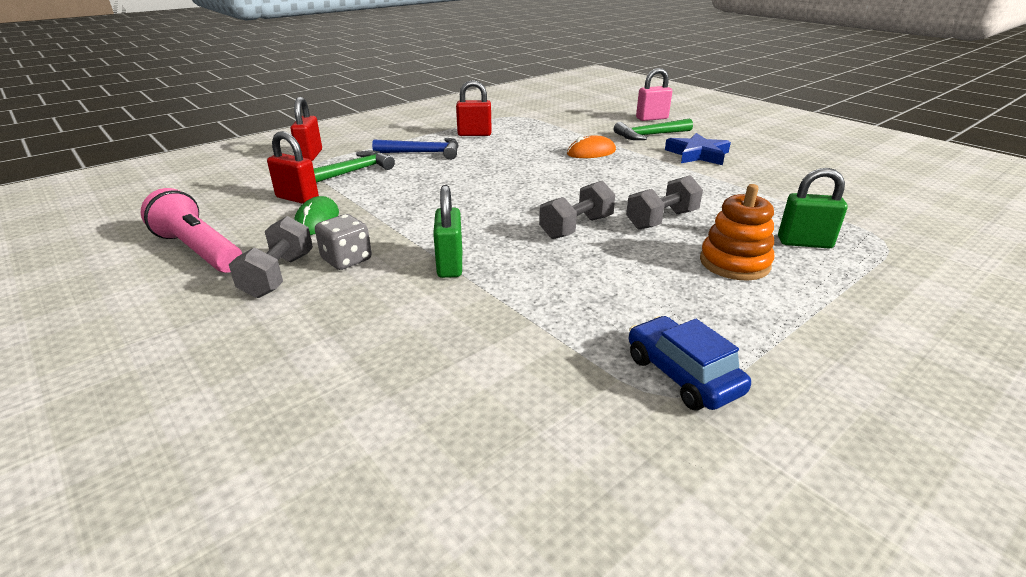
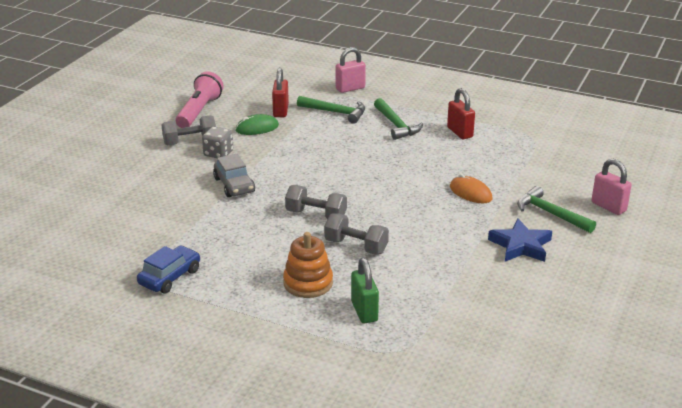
camera: 65 degrees right, 0 degrees up
red padlock [291,97,322,161] -> pink padlock [336,47,366,93]
blue hammer [372,138,459,160] -> green hammer [374,98,423,140]
green padlock [433,185,462,278] -> grey car [213,154,255,197]

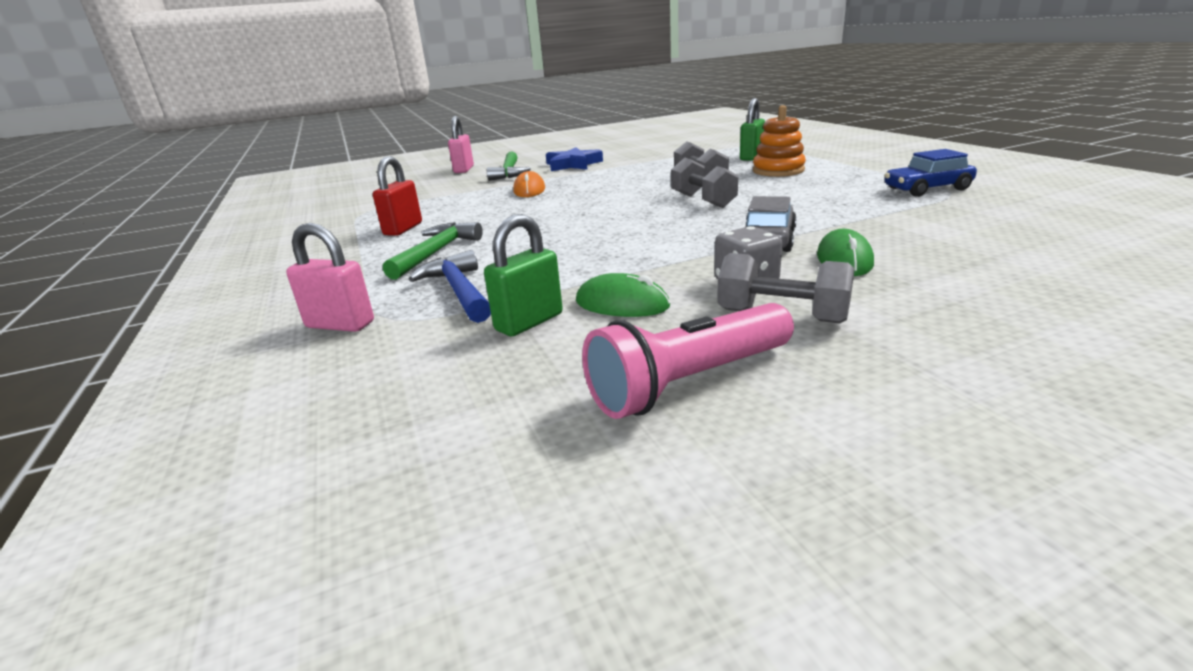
camera: 135 degrees left, 5 degrees down
red padlock [272,68,289,117] -> green padlock [484,214,563,336]
green hammer [297,96,365,124] -> blue hammer [409,250,491,323]
none -> green mouse [817,229,874,276]

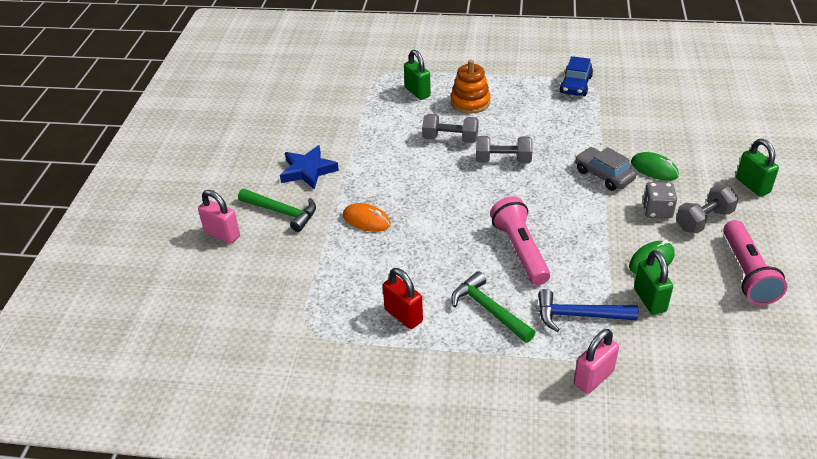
camera: 60 degrees left, 15 degrees up
none -> pink flashlight [490,196,550,285]
none -> green padlock [736,139,779,196]

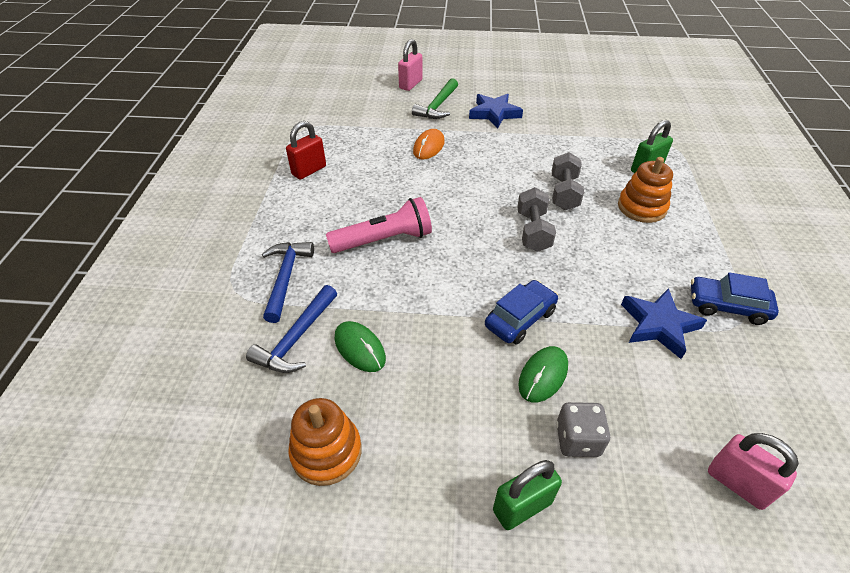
camera: 85 degrees right, 5 degrees up
green hammer [451,271,536,343] -> none
pink padlock [574,329,619,394] -> pink padlock moved to [708,433,799,510]
grey car [575,147,636,191] -> blue car [485,280,558,345]
green padlock [634,250,673,315] -> blue hammer [246,285,337,373]
grey dice [643,182,677,218] -> grey dice moved to [556,402,610,457]
grey dumbbell [676,185,739,233] -> none
pink flashlight [723,220,788,305] -> orange stacking toy [288,398,362,486]
none -> blue star [621,288,707,359]

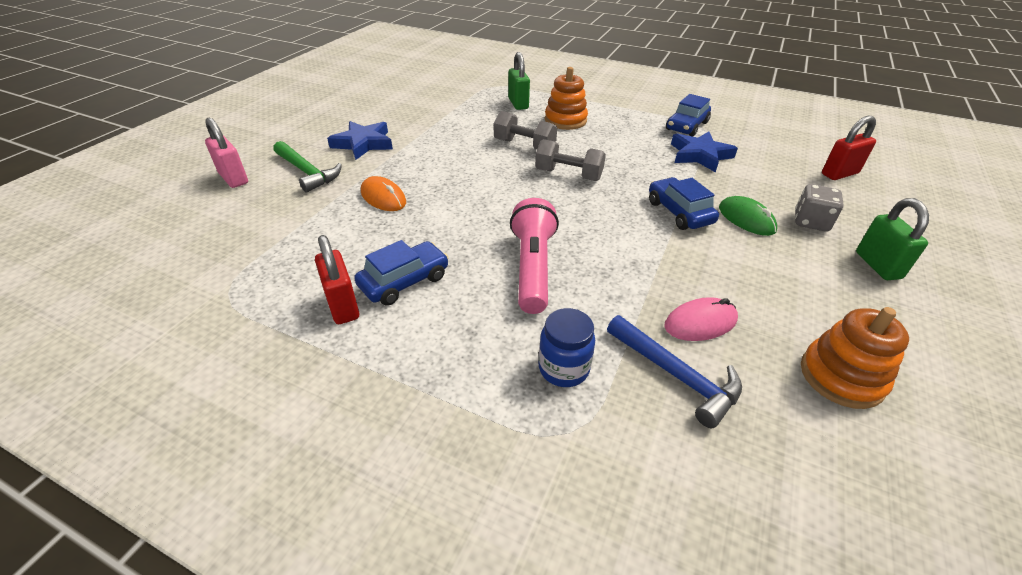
camera: 70 degrees left, 5 degrees down
blue hammer [262,242,314,323] -> blue jar [539,308,595,387]
green mouse [335,321,386,372] -> pink mouse [664,297,738,341]
pink padlock [708,433,799,510] -> red padlock [822,116,876,180]
none -> blue car [354,240,449,306]

